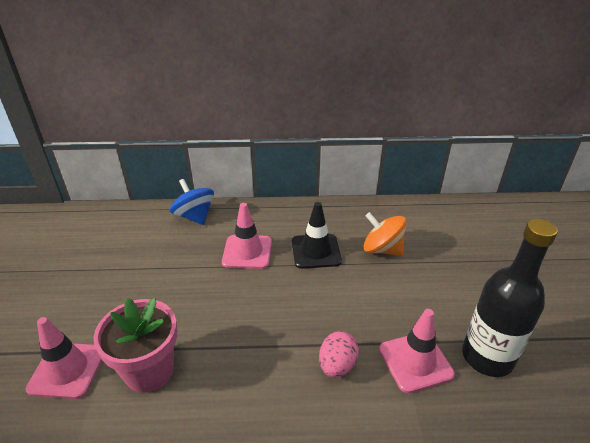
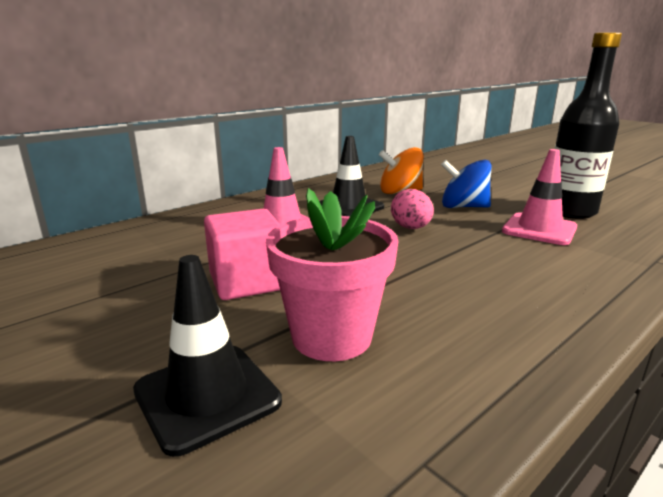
camera: 40 degrees left, 15 degrees down
pink traffic cone [26,317,102,399] -> black traffic cone [133,255,282,457]
blue spinning top [170,179,214,225] -> blue spinning top moved to [441,160,491,208]
pink egg [319,331,359,378] -> pink egg moved to [391,189,434,229]
none -> pink cube [204,209,280,300]

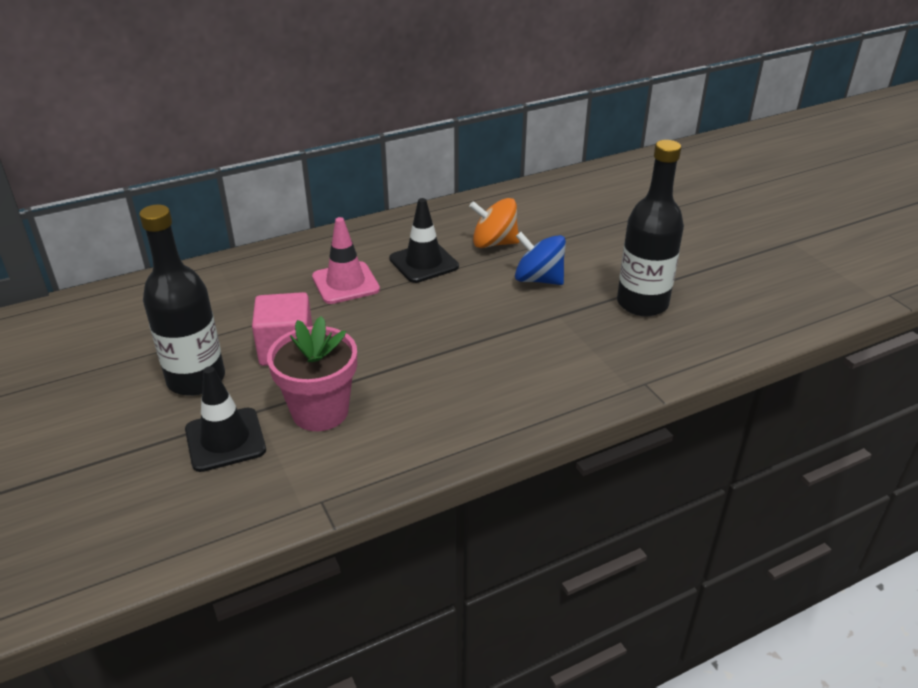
camera: 15 degrees right, 15 degrees up
pink egg [391,189,434,229] -> none
pink traffic cone [502,149,577,245] -> none
none -> black bottle [139,204,225,396]

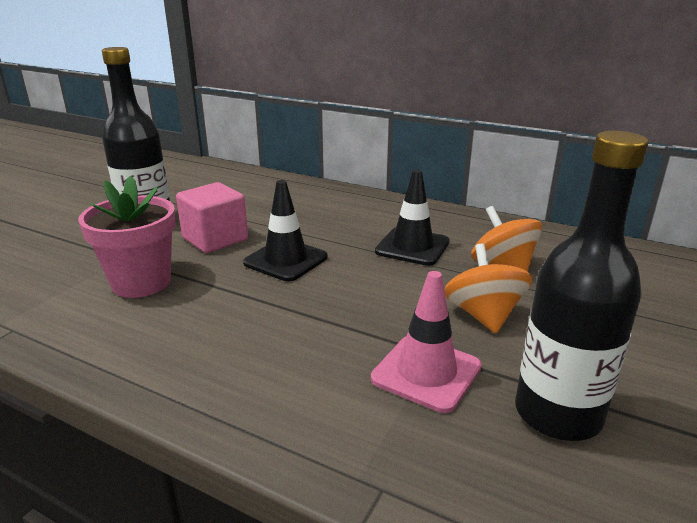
camera: 55 degrees right, 10 degrees down
black traffic cone [185,366,266,472] -> black traffic cone moved to [243,180,328,281]
pink traffic cone [312,217,380,304] -> pink traffic cone moved to [371,271,482,413]
blue spinning top [515,232,566,285] -> orange spinning top [444,244,532,333]

